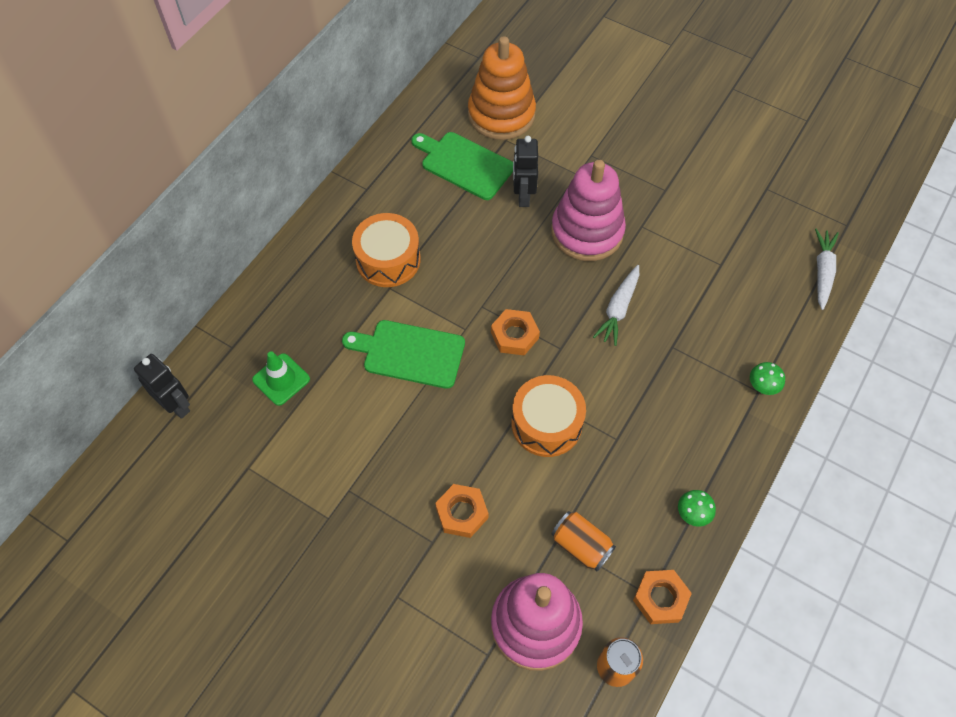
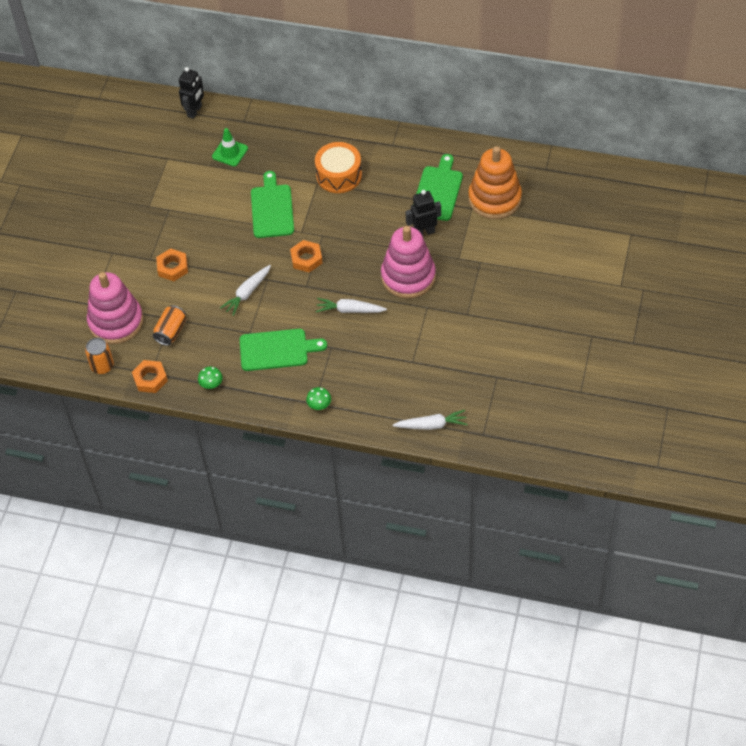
camera: 75 degrees right, 5 degrees down
orange drum [511,375,586,457] -> white carrot [220,265,271,316]
none -> green cutting board [240,329,327,371]

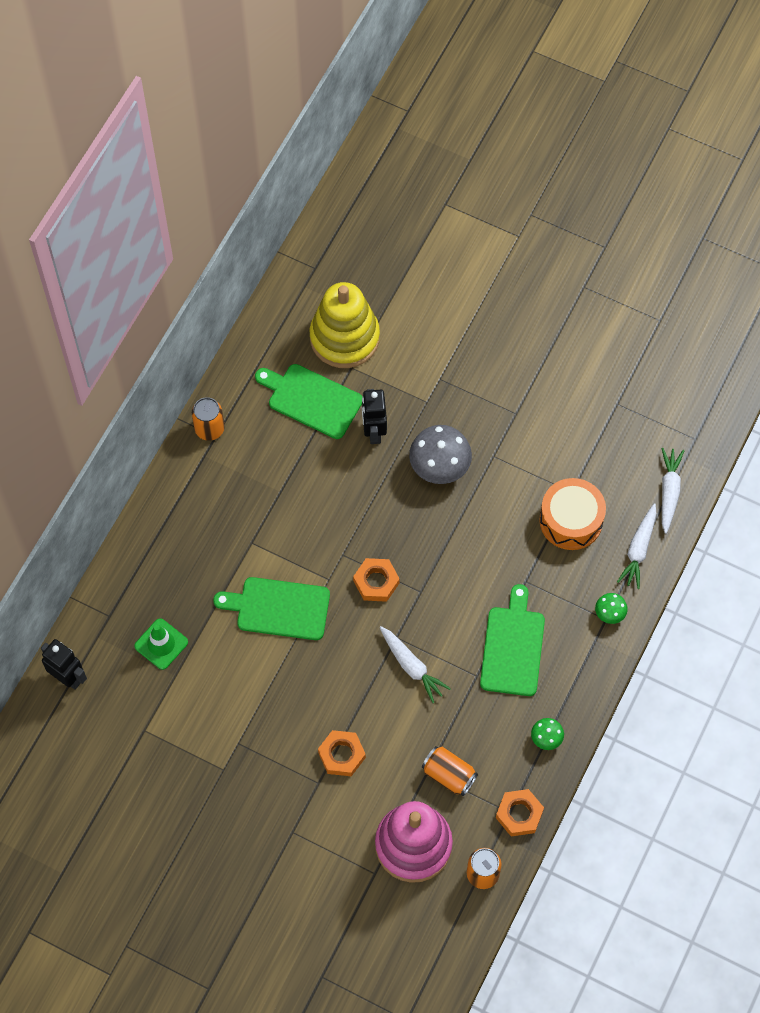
camera: 80 degrees left, 10 degrees up
orange drum [315,142,362,193] -> orange drum moved to [539,478,606,550]
white carrot [316,298,387,313] -> white carrot moved to [617,503,656,589]
pink stacking toy [381,226,436,299] -> grey mushroom [409,425,472,484]
orange stacking toy [468,146,522,219] -> yellow stacking toy [310,282,380,368]
none -> orange can [192,397,225,441]

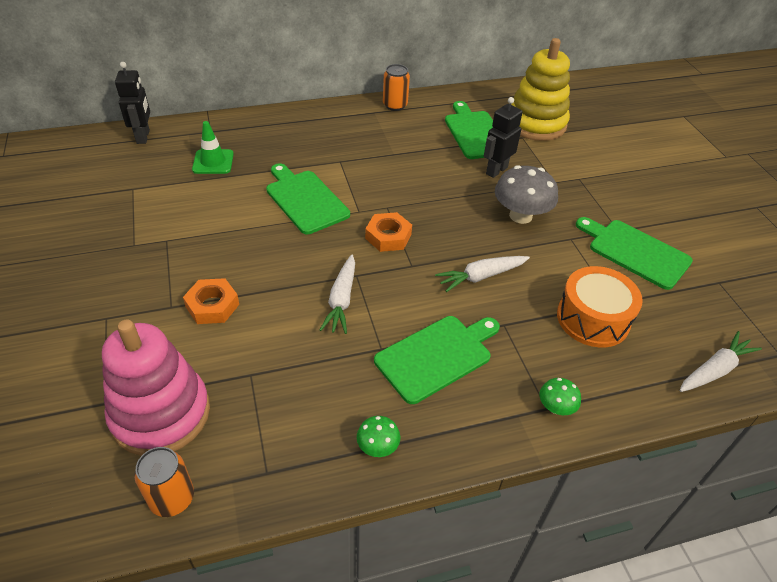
camera: 45 degrees right, 20 degrees down
orange can [422,746,478,796] -> none
orange nut [496,789,544,837] -> none
white carrot [617,503,656,589] -> white carrot moved to [435,256,530,292]
none -> green cutting board [576,217,693,290]

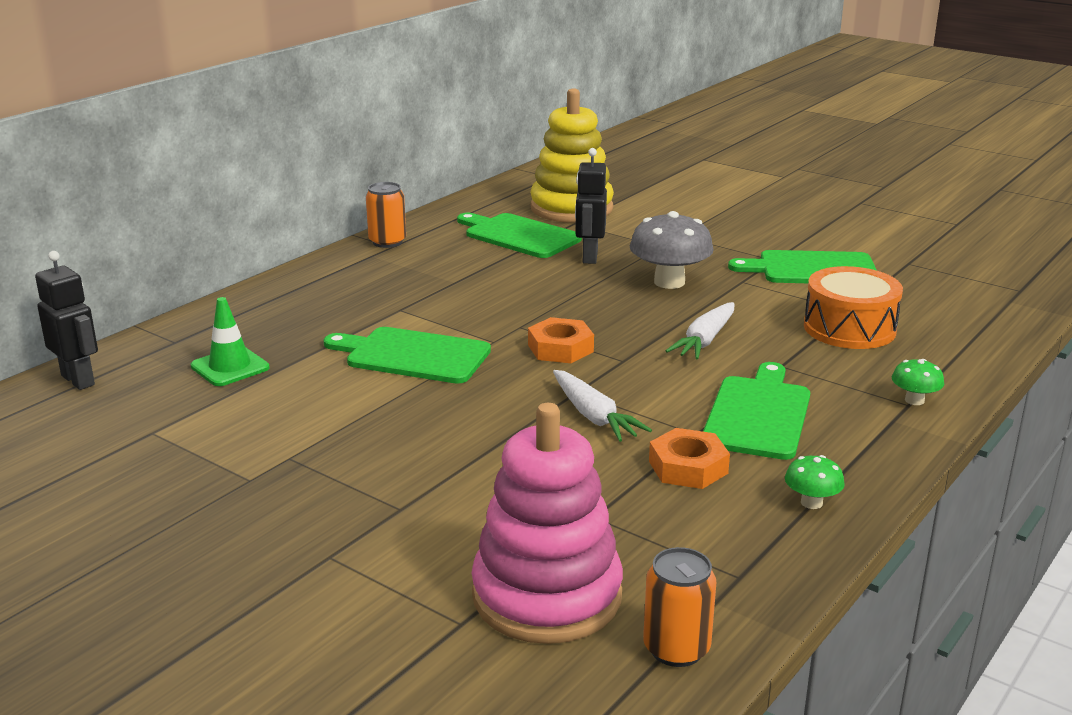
camera: 35 degrees left, 20 degrees down
orange nut [183,278,239,324] -> orange nut moved to [649,428,730,489]
white carrot [680,331,762,392] -> none

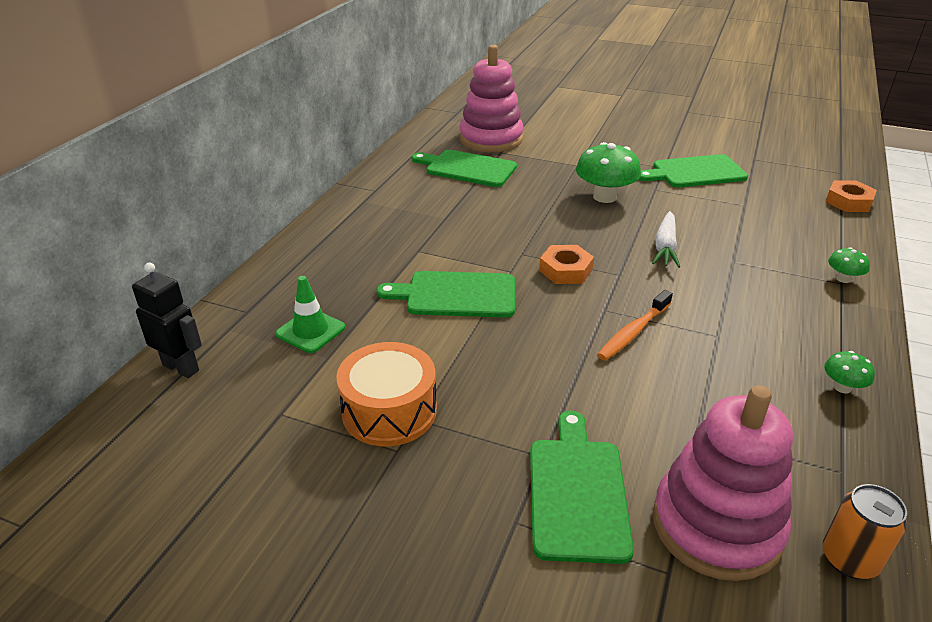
camera: 15 degrees left, 10 degrees up
orange can [366,182,406,248] -> none
yellow stacking toy [530,88,614,223] -> pink stacking toy [459,45,524,152]
white carrot [553,370,652,442] -> orange toothbrush [597,290,673,361]
black robot [575,148,607,264] -> none
grey mushroom [630,211,714,289] -> green mushroom [576,142,641,203]
orange nut [649,428,730,489] -> orange nut moved to [826,180,877,212]
green cutting board [703,362,810,460] -> green cutting board moved to [530,410,634,564]
orange drum [804,266,903,349] -> orange drum moved to [336,342,437,446]

